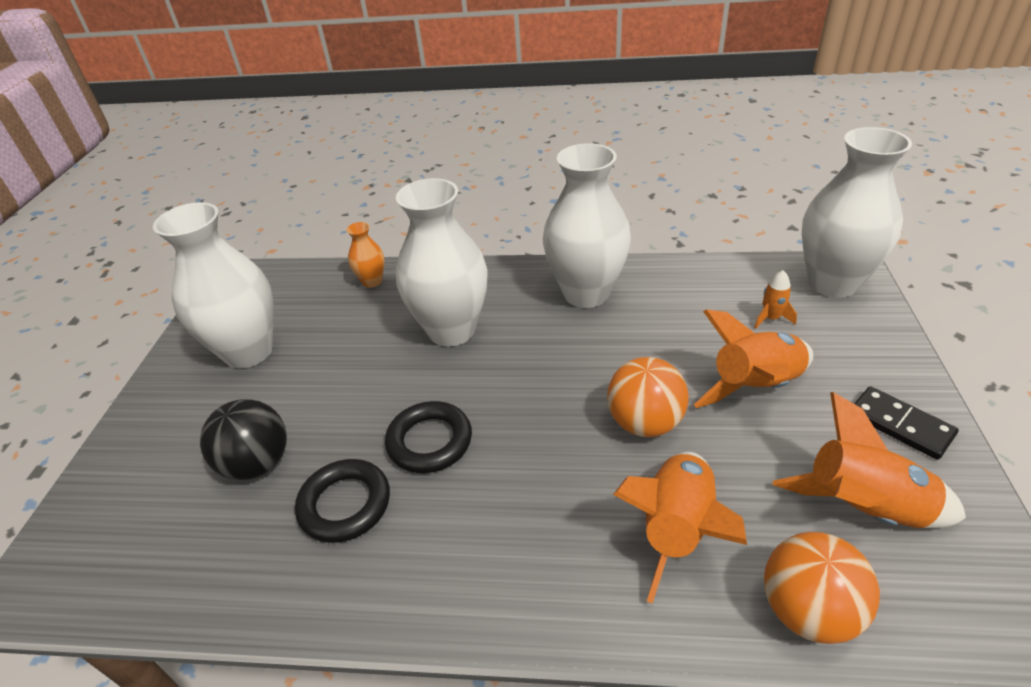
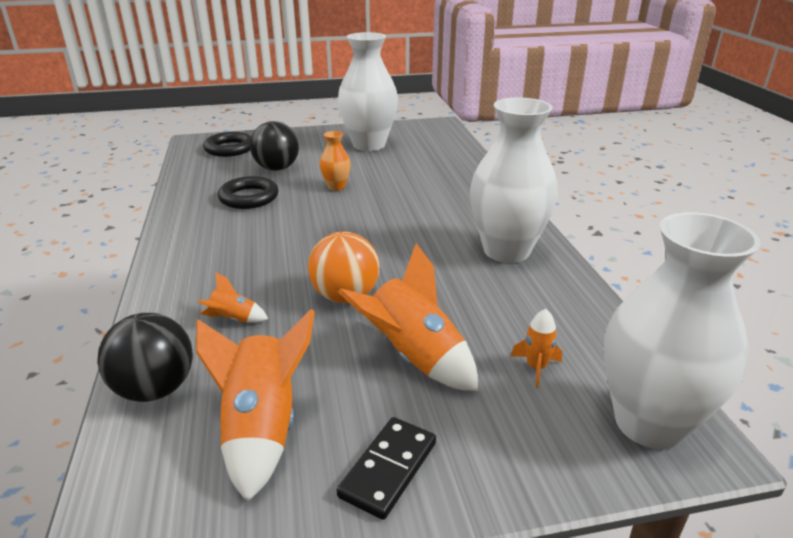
camera: 70 degrees right, 10 degrees down
orange vase [346,222,385,288] -> orange vase moved to [320,131,351,191]
black ring [385,401,472,473] -> black ring moved to [203,132,251,157]
white vase [396,178,488,347] -> none
orange rocket [613,452,747,604] -> orange rocket [198,272,268,323], size x0.49
orange ball [764,532,880,644] -> black ball [97,313,193,402]

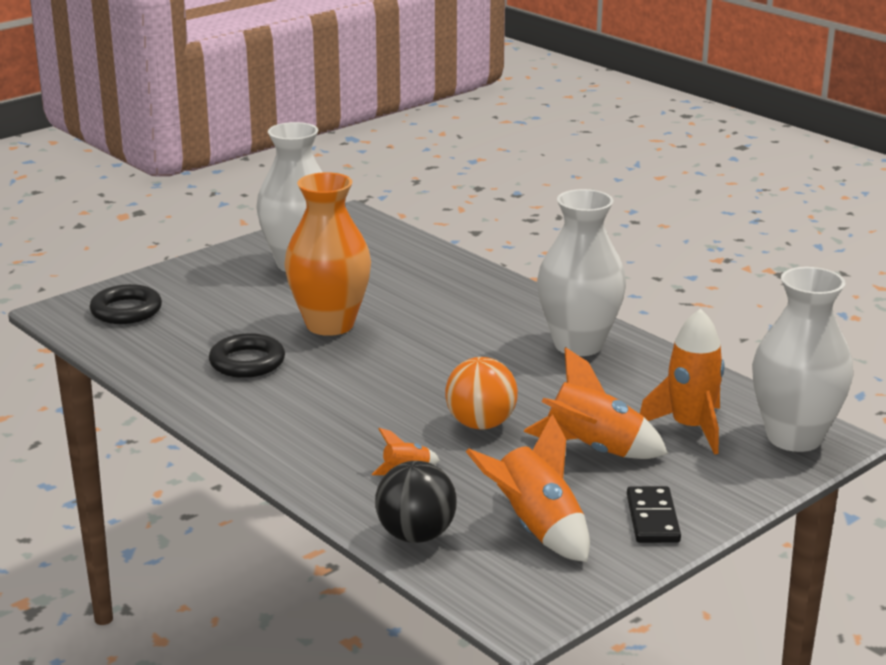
camera: 30 degrees left, 5 degrees down
black ball [250,121,299,171] -> none
orange vase [320,131,351,191] -> orange vase [284,172,371,336], size x2.21
orange rocket [511,309,562,388] -> orange rocket [640,309,725,455], size x2.06

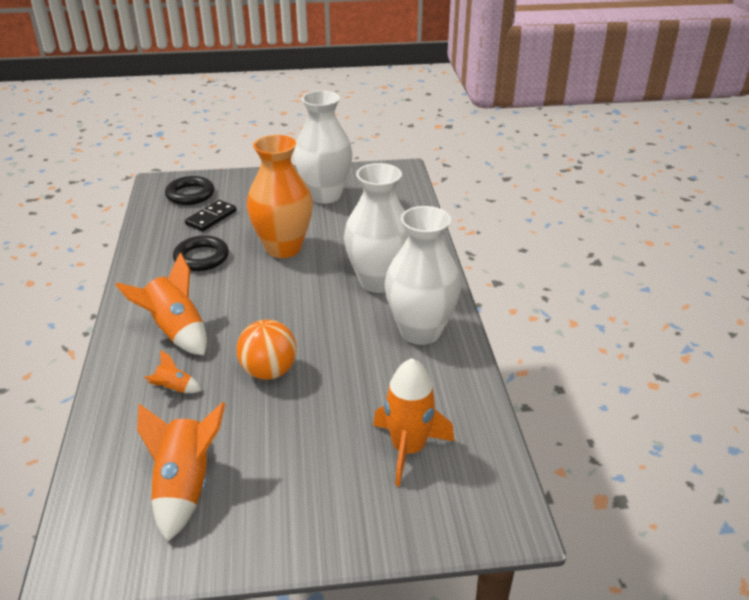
camera: 35 degrees right, 10 degrees up
black ball [375,461,457,543] -> none
orange rocket [523,347,668,459] -> orange rocket moved to [116,253,207,355]
black domino [627,486,681,543] -> black domino moved to [185,200,237,231]
white vase [752,267,853,452] -> white vase moved to [344,163,408,293]

